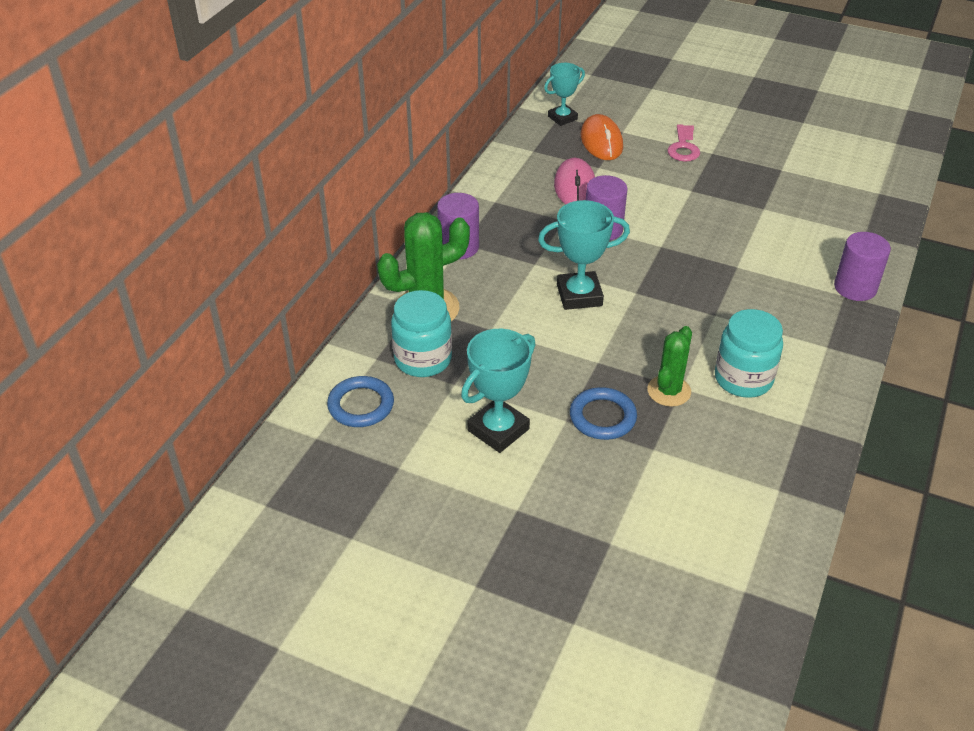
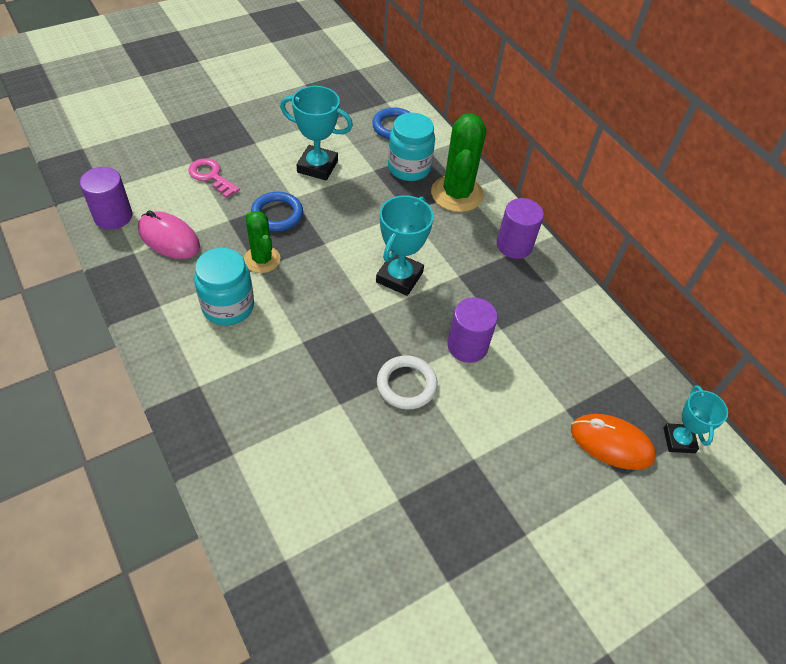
camera: 120 degrees right, 10 degrees up
turquoise trophy [461,329,536,453] -> turquoise trophy turned 60 degrees counterclockwise [280,86,353,181]
pink mouse [554,158,595,204] -> pink mouse moved to [138,210,200,259]
pink key [667,124,700,162] -> pink key moved to [188,158,240,198]
purple cylinder [834,232,891,301] -> purple cylinder moved to [80,167,132,229]
none -> white ring [377,355,438,410]

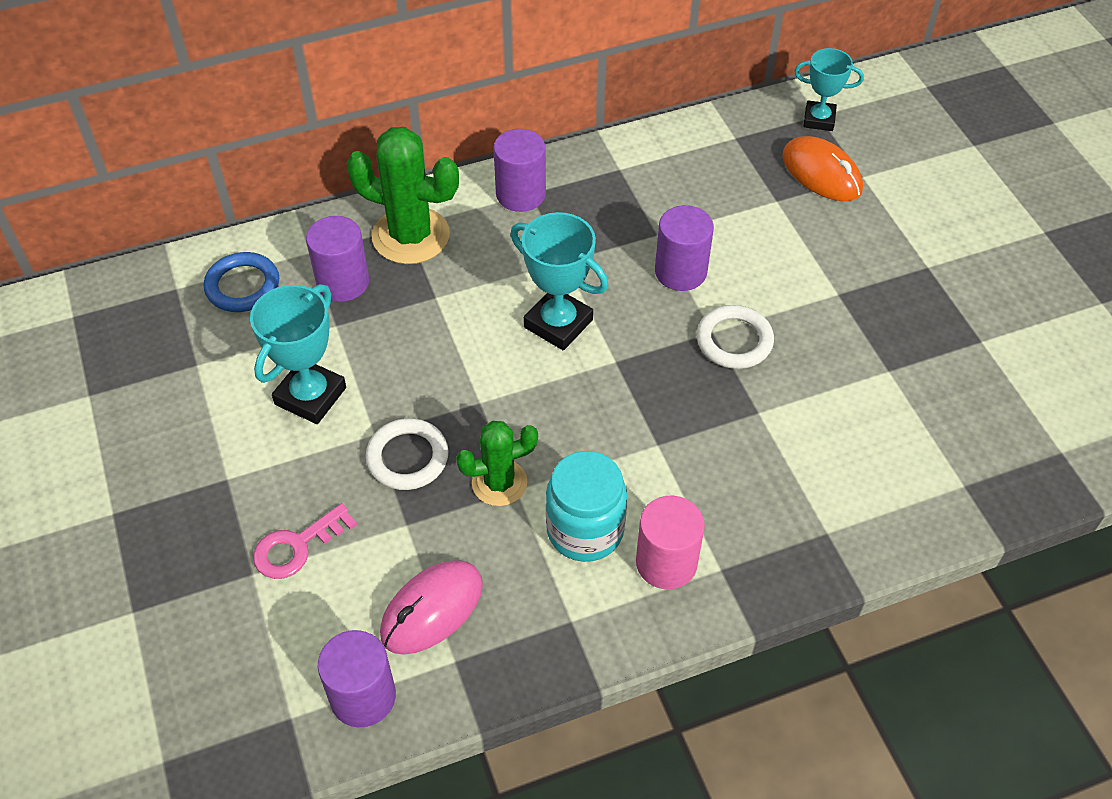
camera: 75 degrees left, 0 degrees up
blue ring [251,192,303,231] -> white ring [365,418,448,490]
turquoise jar [388,113,435,181] -> purple cylinder [306,216,369,302]
orange mouse [571,414,656,470] -> orange mouse turned 75 degrees counterclockwise [782,136,863,201]
none -> pink cylinder [636,496,705,590]

